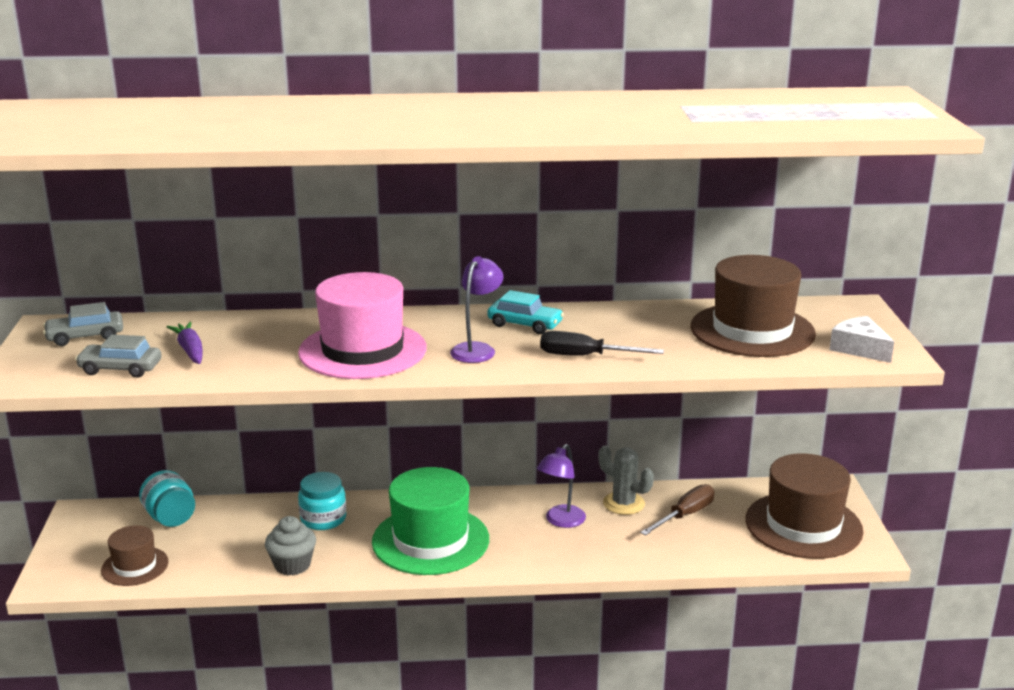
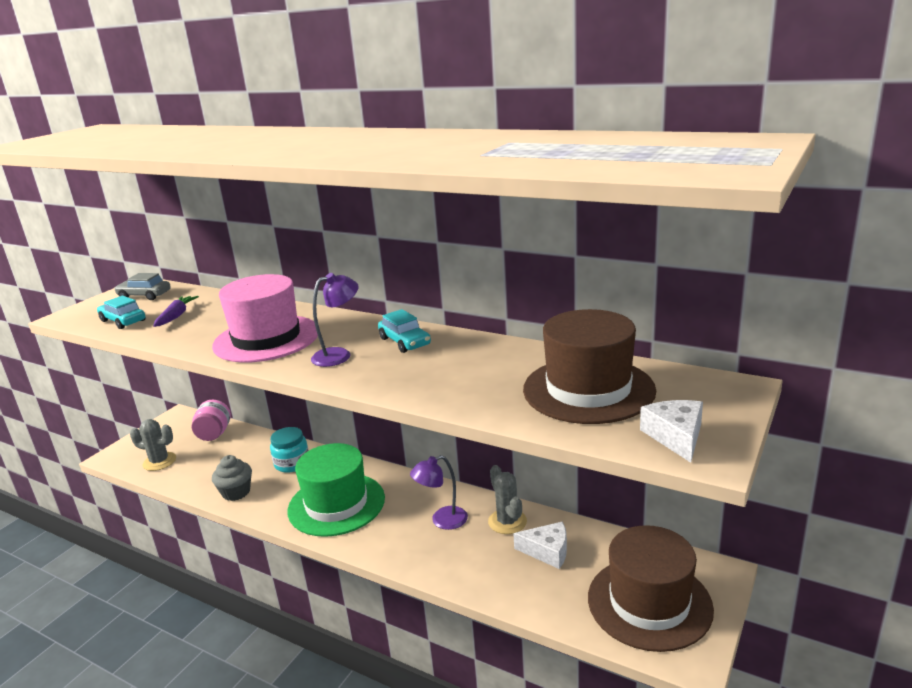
camera: 35 degrees right, 0 degrees up
grey car [75,335,161,378] -> turquoise car [97,296,146,329]
brown hat [101,525,169,586] -> grey cactus [130,419,176,471]
turquoise jar [139,470,195,527] -> pink jar [192,400,231,441]
black screwdriver [540,331,664,356] -> none
brown screwdriver [640,484,714,536] -> white cheese [513,522,567,569]

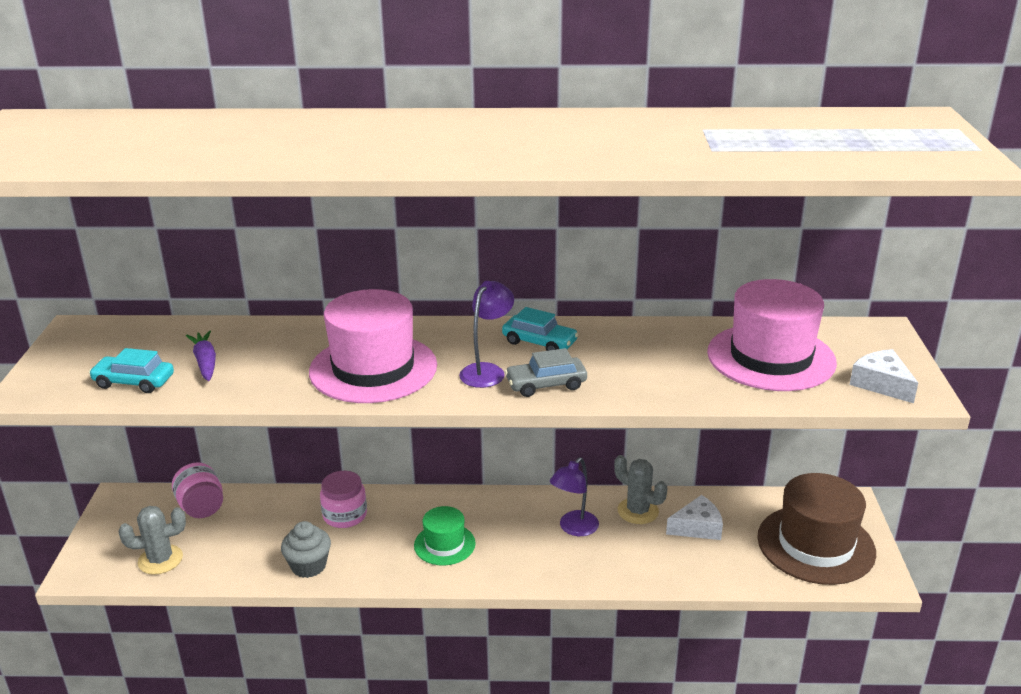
camera: 30 degrees left, 5 degrees up
grey car [114,273,171,300] -> grey car moved to [505,348,587,397]
turquoise jar [270,427,309,473] -> pink jar [320,471,367,528]
green hat [287,443,385,537] -> green hat [414,506,476,566], size x0.54
brown hat [523,309,656,424] -> pink hat [707,279,837,391]

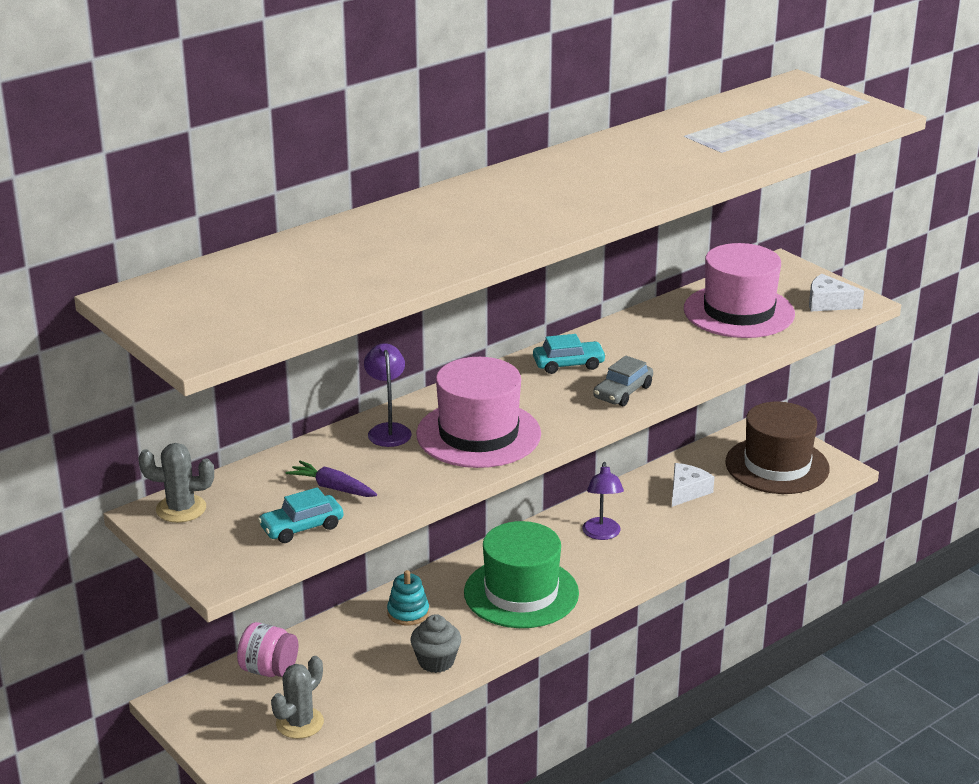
camera: 40 degrees left, 0 degrees up
pink jar [320,471,367,528] -> turquoise stacking toy [387,570,429,626]
green hat [414,506,476,566] -> green hat [464,521,579,628], size x1.86
purple lamp [459,281,514,388] -> purple lamp moved to [364,343,412,447]
grey cactus [614,455,667,524] -> grey cactus moved to [138,443,214,523]

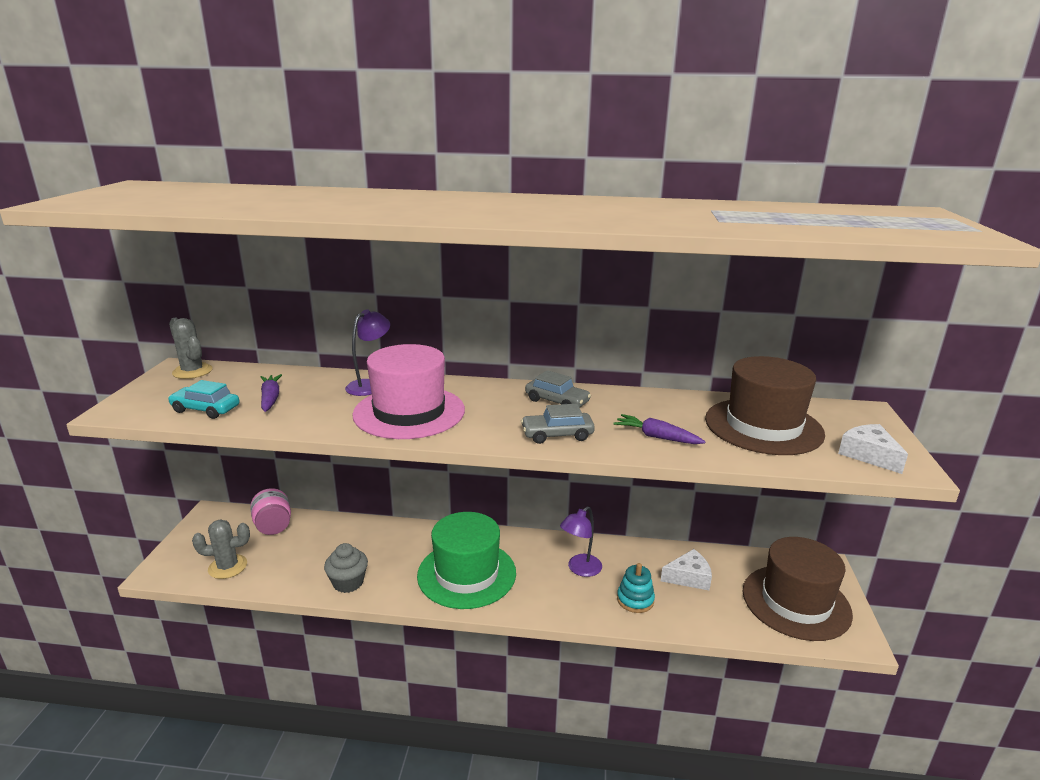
camera: 45 degrees right, 5 degrees down
turquoise stacking toy [387,570,429,626] -> turquoise stacking toy moved to [617,563,655,613]
turquoise car [533,334,606,374] -> grey car [525,370,591,408]
pink hat [684,243,795,338] -> brown hat [705,356,825,455]
none -> purple carrot [613,414,706,444]

